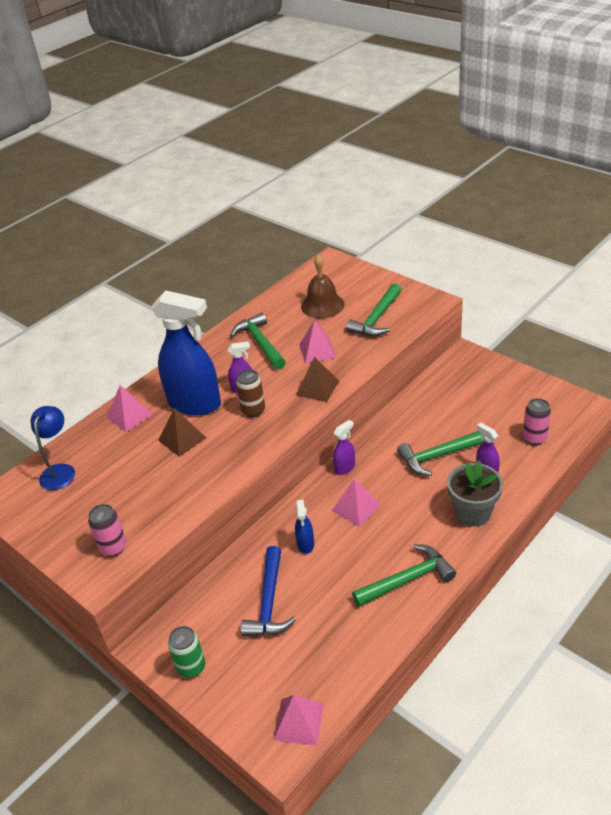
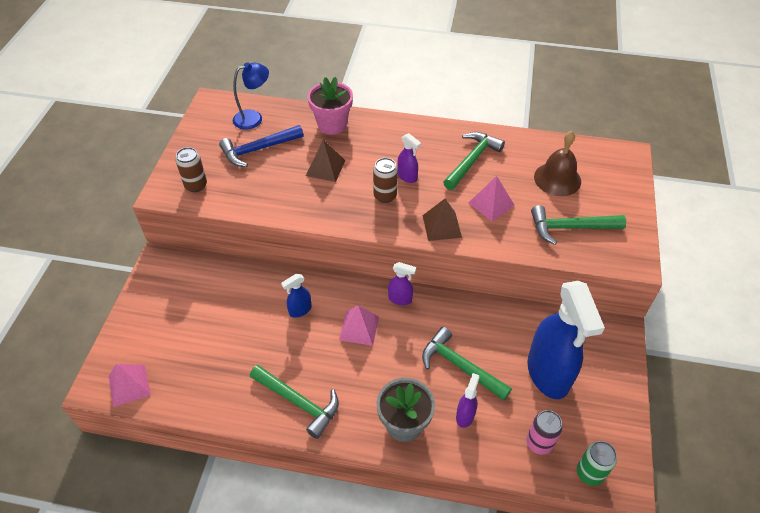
camera: 55 degrees right, 10 degrees up
pink can [88,504,127,557] -> brown can [176,147,207,192]
pink pyramid [106,385,153,432] -> pink flower pot [307,77,353,135]
blue spray bottle [151,290,221,415] -> blue spray bottle moved to [527,281,605,399]
green can [168,626,205,678] -> green can moved to [577,441,617,486]
blue hammer [241,546,296,637] -> blue hammer moved to [219,125,304,167]

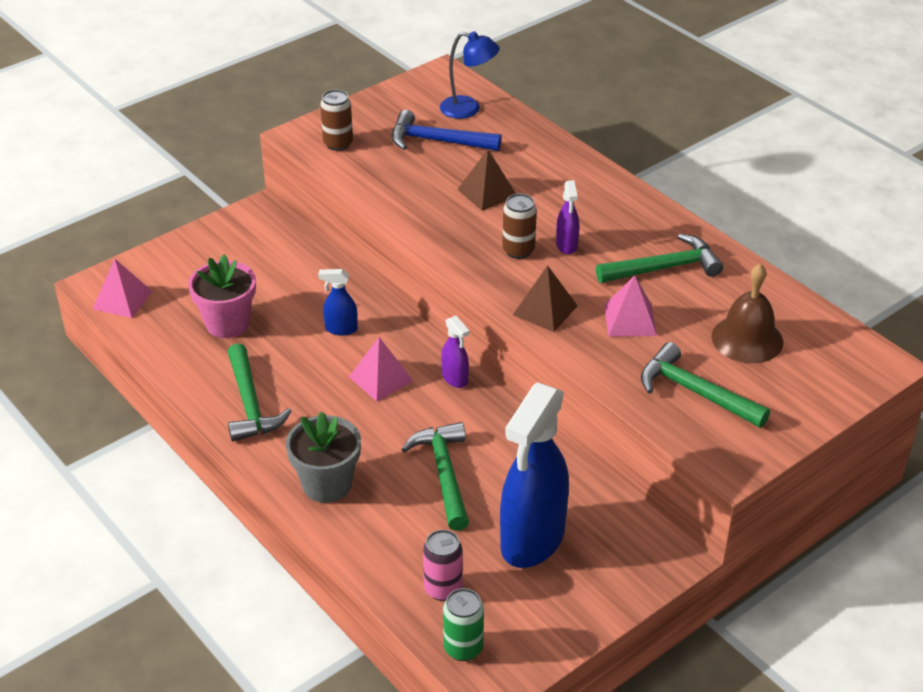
camera: 40 degrees right, 10 degrees down
pink flower pot [307,77,353,135] -> pink flower pot moved to [188,254,256,338]
purple spray bottle [456,373,479,428] -> none

